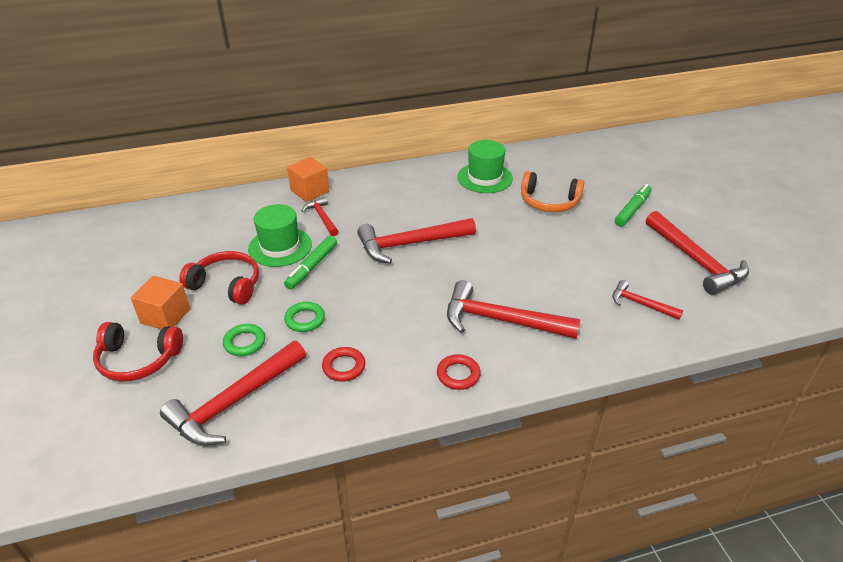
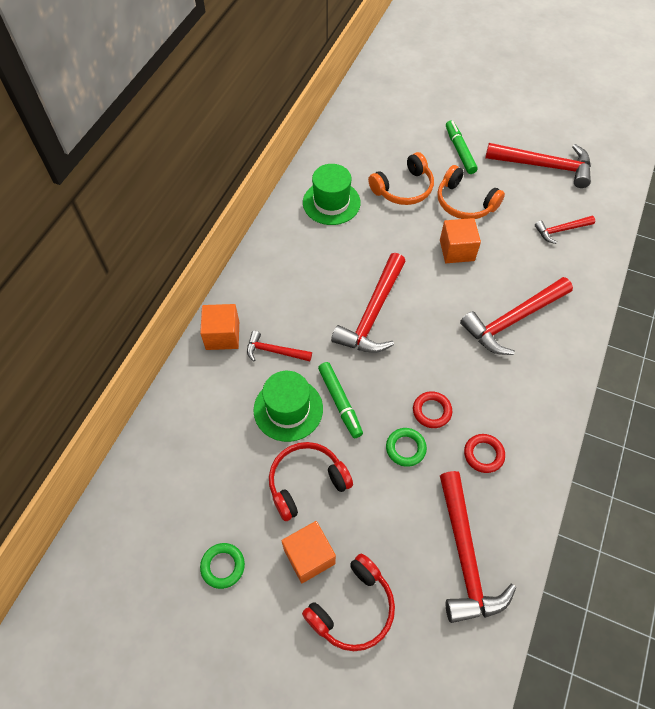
camera: 50 degrees left, 20 degrees up
green ring [223,324,265,356] -> green ring moved to [200,543,245,589]
red ring [437,354,481,390] -> red ring moved to [413,391,452,428]
none -> orange headphones [437,165,505,219]
none -> orange cube [440,218,481,263]

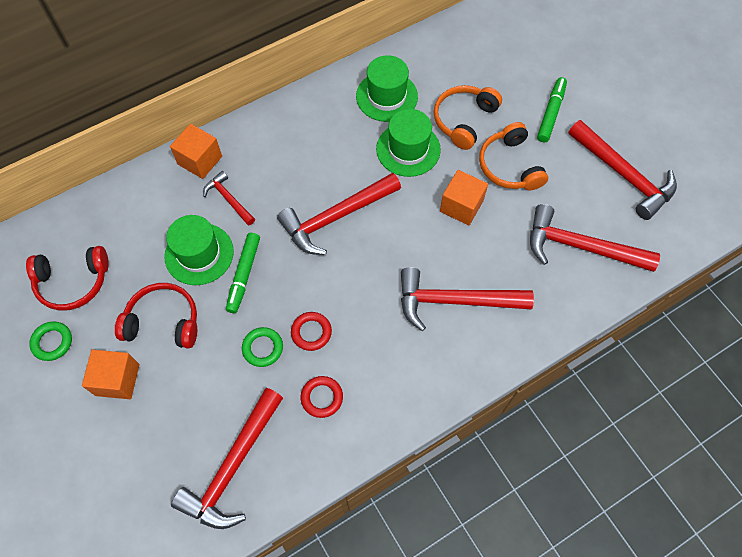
camera: 35 degrees right, 5 degrees up
red headphones [302,554,395,651] -> red headphones moved to [26,246,109,311]
orange headphones [368,152,434,205] -> orange headphones turned 120 degrees clockwise [434,85,502,150]
red hammer [535,216,595,244] -> red hammer [530,204,660,272], size x1.87
none -> green hat [376,109,441,177]

